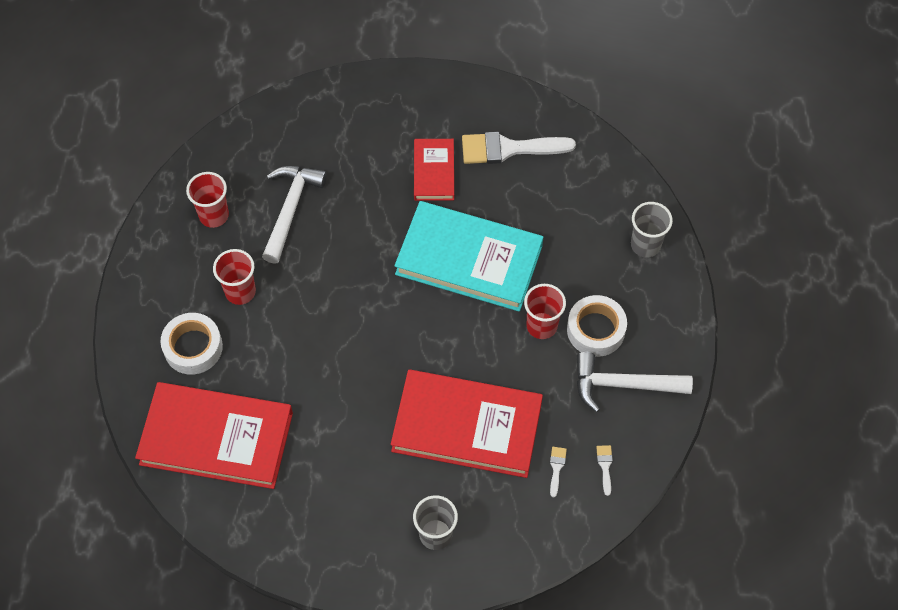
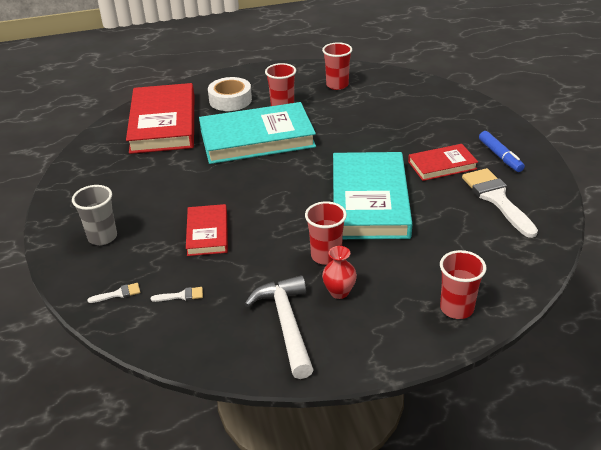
camera: 75 degrees right, 25 degrees down
white hammer [262,166,327,264] -> none
red book [391,369,543,478] -> red book [186,204,228,256], size x0.52
white tape [567,295,627,357] -> red vase [322,246,357,299]
white brush [596,445,613,496] -> white brush moved to [87,283,140,303]
grey cup [631,202,673,257] -> red cup [440,250,486,319]
none -> turquoise book [199,102,316,164]
none -> blue marker [479,131,525,172]

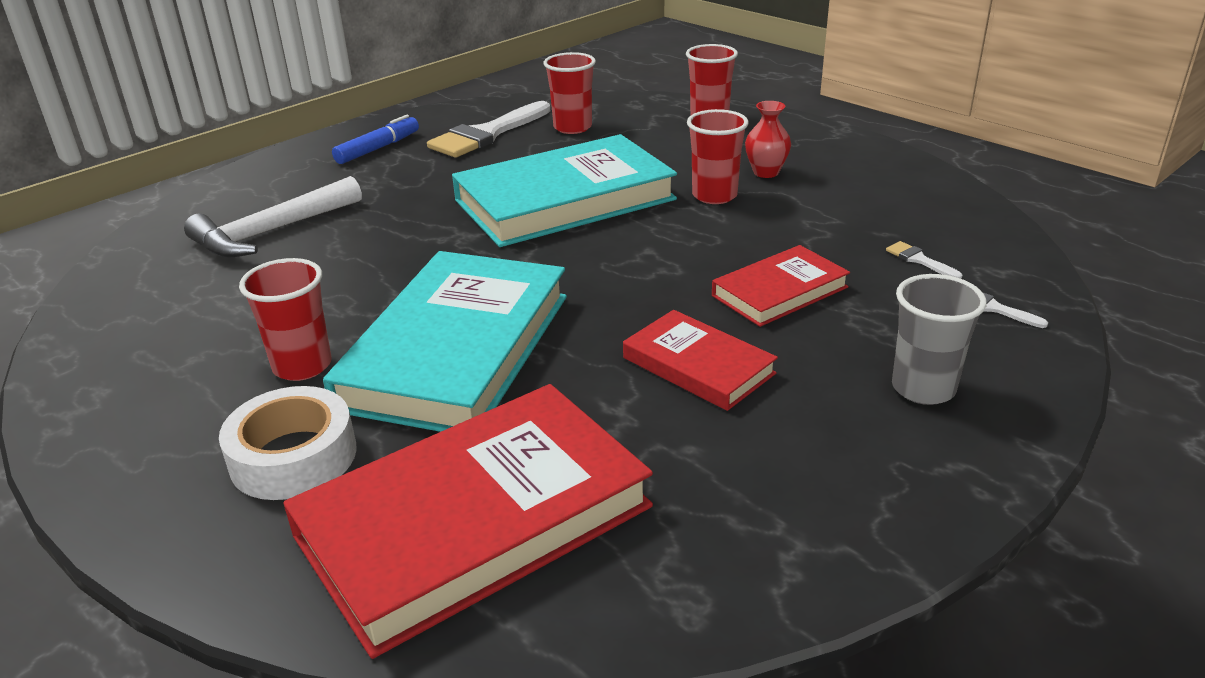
camera: 120 degrees left, 5 degrees down
turquoise book [199,102,316,164] -> turquoise book turned 60 degrees clockwise [323,251,567,432]
white hammer [245,275,314,379] -> white hammer moved to [184,176,362,258]
red cup [322,42,352,90] -> red cup moved to [543,52,596,134]
red book [408,144,478,181] -> red book moved to [623,310,778,411]

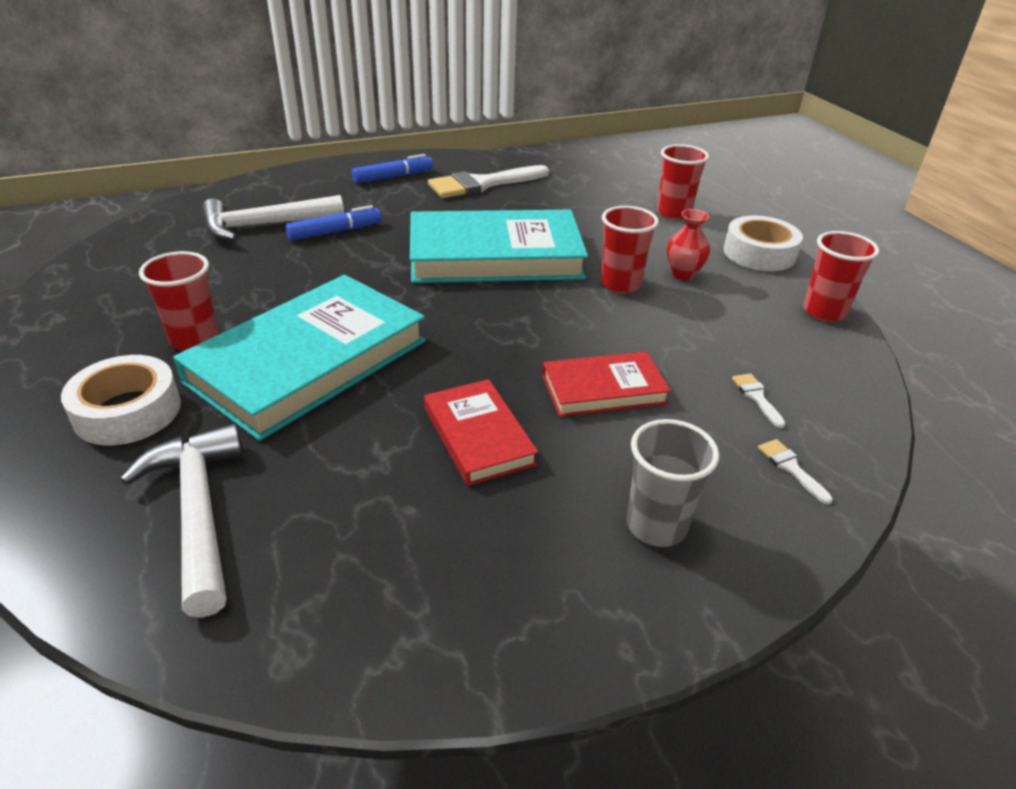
camera: 20 degrees right, 5 degrees up
red book [283,384,653,659] -> white hammer [120,424,243,618]
red cup [543,52,596,134] -> red cup moved to [803,231,879,322]
none -> blue marker [286,205,381,241]
none -> white tape [724,215,803,271]

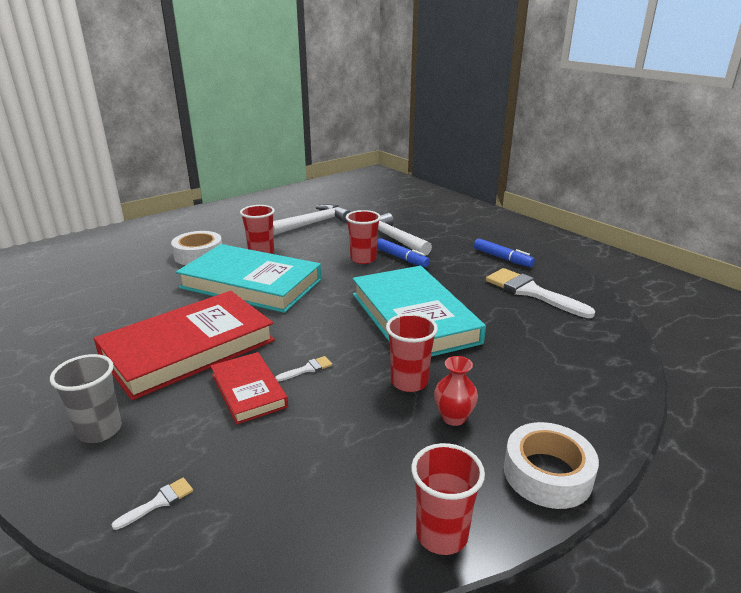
camera: 75 degrees right, 10 degrees down
white hammer [120,424,243,618] -> white hammer moved to [273,204,351,235]
red book [424,379,538,486] -> red book [94,291,275,400], size x1.92
red cup [657,144,709,220] -> red cup moved to [346,210,381,264]
white brush [732,373,786,428] -> white brush moved to [275,356,332,381]

